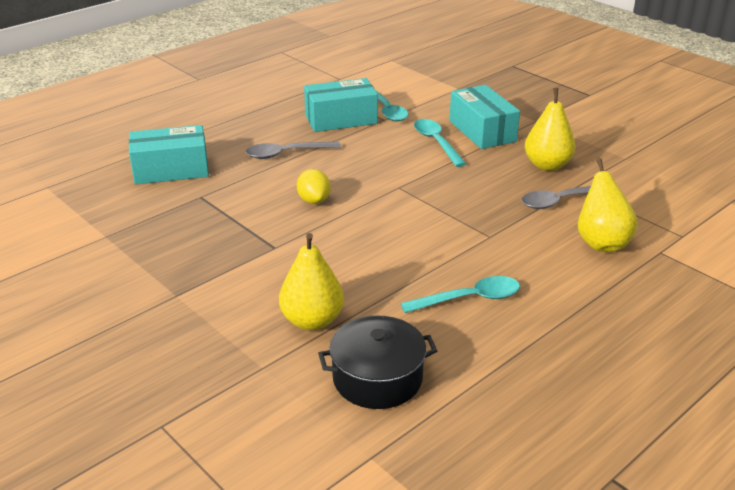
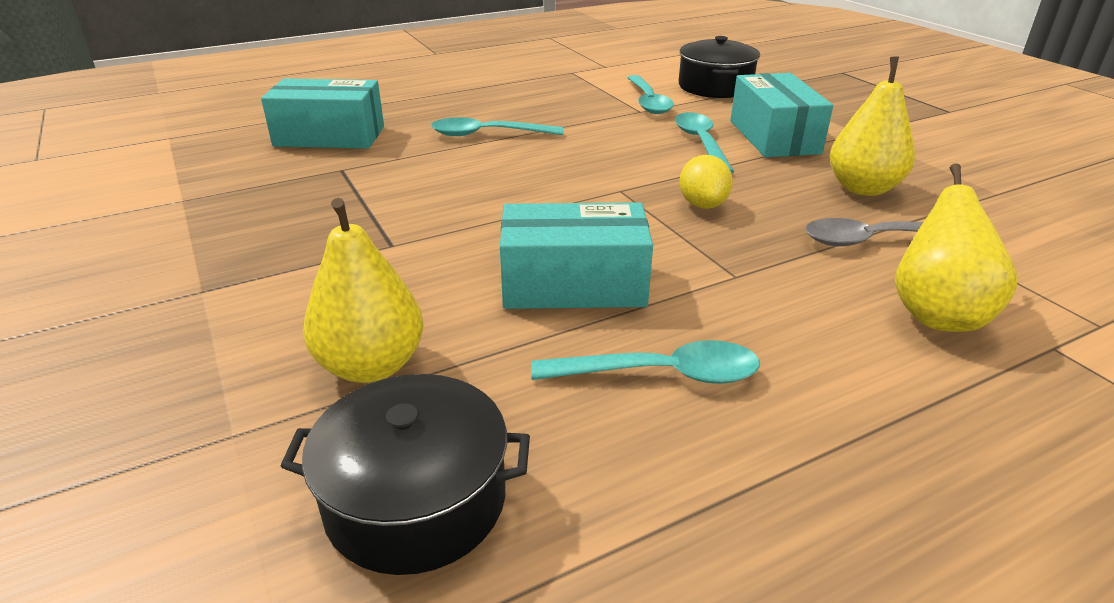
camera: 15 degrees right, 0 degrees up
grey spoon [246,142,341,159] -> turquoise spoon [431,117,563,136]
yellow lemon [297,169,331,204] -> yellow lemon moved to [679,155,733,209]
turquoise box [304,78,378,132] -> turquoise box moved to [500,202,653,309]
none -> black pot [679,36,760,98]

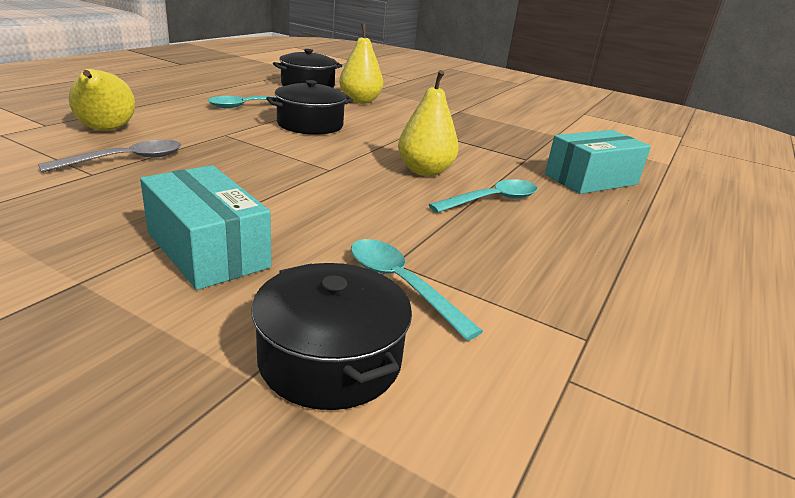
camera: 145 degrees right, 5 degrees down
turquoise box [500,202,653,309] -> black pot [266,80,353,135]
turquoise spoon [675,112,735,174] -> none
yellow lemon [679,155,733,209] -> none
yellow pear [830,57,915,196] -> yellow pear moved to [398,70,459,176]

